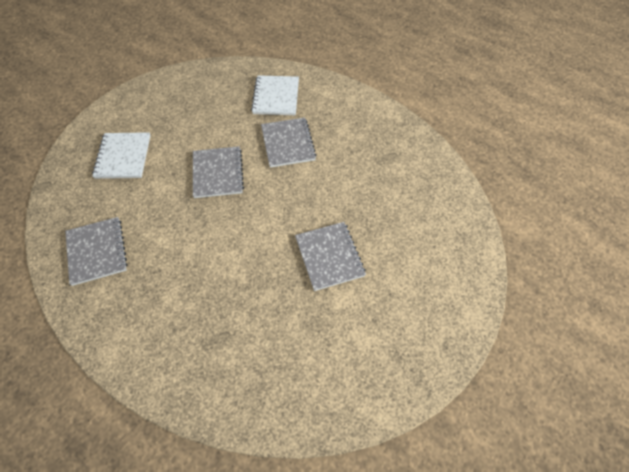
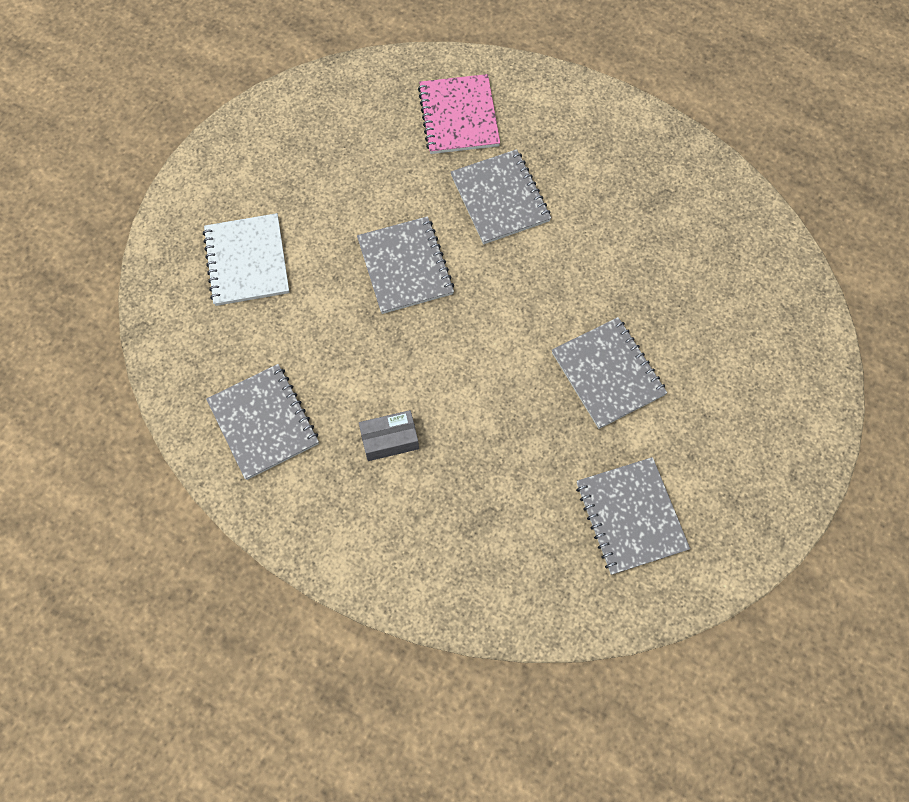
camera: 10 degrees left, 10 degrees up
white notebook [251,75,299,115] -> pink notebook [418,74,500,154]
none -> grey box [359,410,419,461]
none -> grey notebook [576,457,690,575]

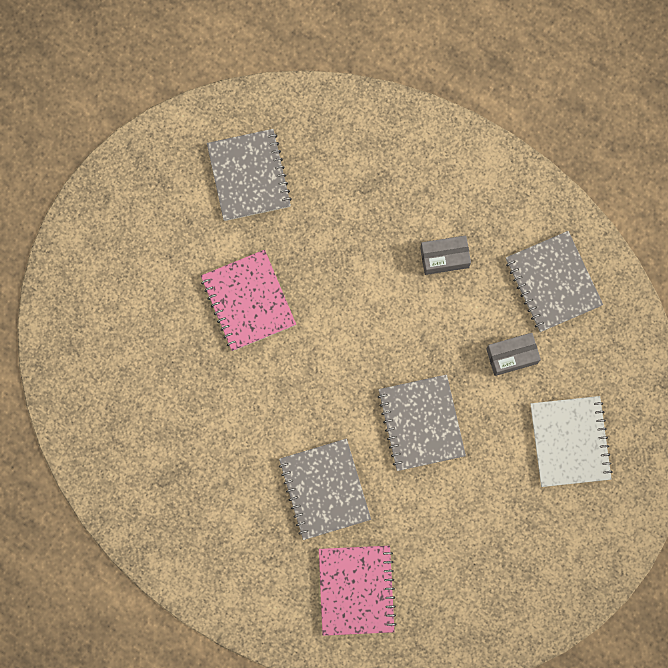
camera: 175 degrees left, 10 degrees up
grey notebook [552,317,667,429] -> pink notebook [201,250,296,351]
none -> grey box [486,333,541,376]

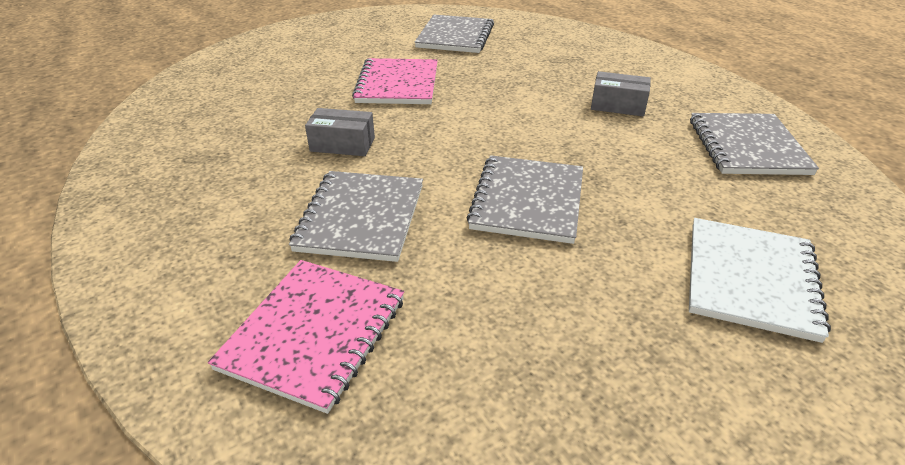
camera: 25 degrees right, 40 degrees down
grey box [486,333,541,376] -> grey box moved to [305,108,375,156]

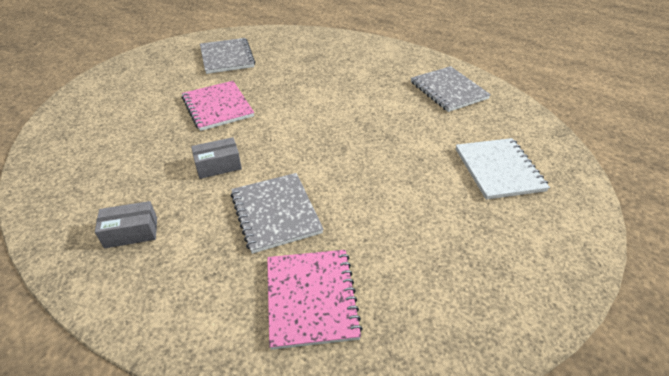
camera: 30 degrees left, 5 degrees up
grey notebook [466,155,583,244] -> none
grey box [591,71,651,116] -> grey box moved to [95,201,157,249]

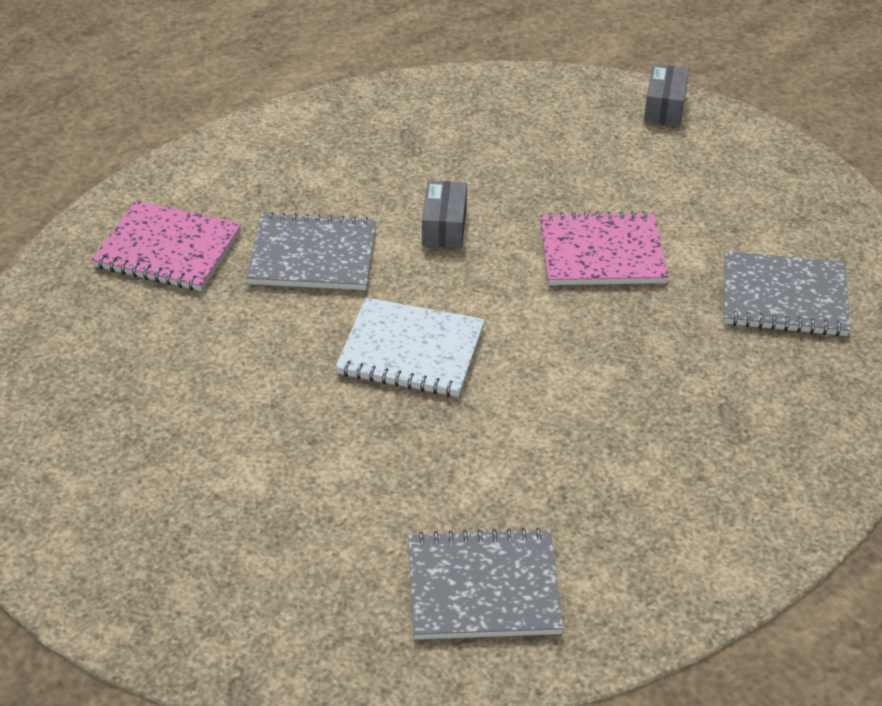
camera: 115 degrees right, 0 degrees up
grey box [95,201,157,249] -> grey box moved to [644,64,689,126]
white notebook [456,138,550,200] -> white notebook moved to [335,297,485,397]

